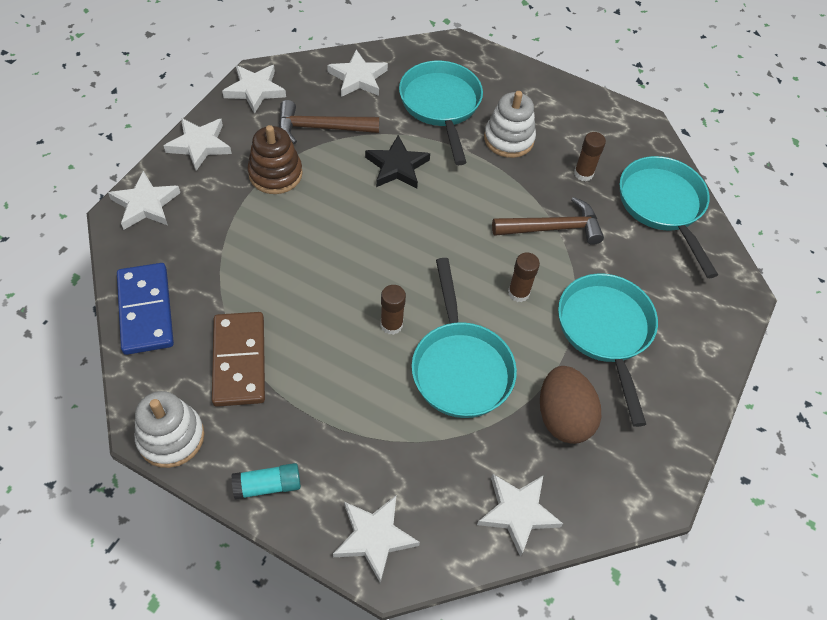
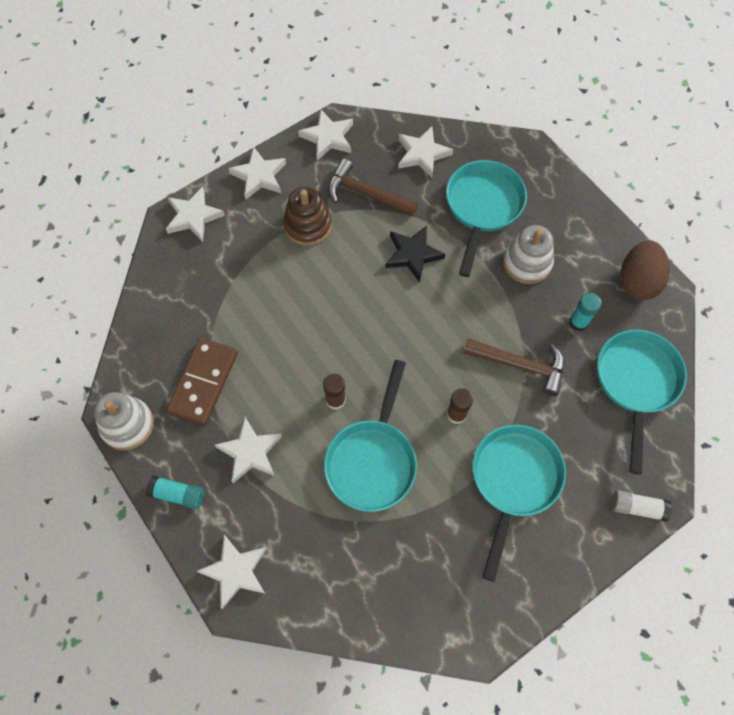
camera: 30 degrees right, 10 degrees up
blue domino [117,263,174,355] -> none
white star [477,474,563,557] -> white star moved to [215,417,282,483]
brown egg [540,366,601,444] -> brown egg moved to [621,240,670,300]
brown glue stick [574,132,606,181] -> turquoise glue stick [569,293,601,331]
none -> white glue stick [612,490,672,522]

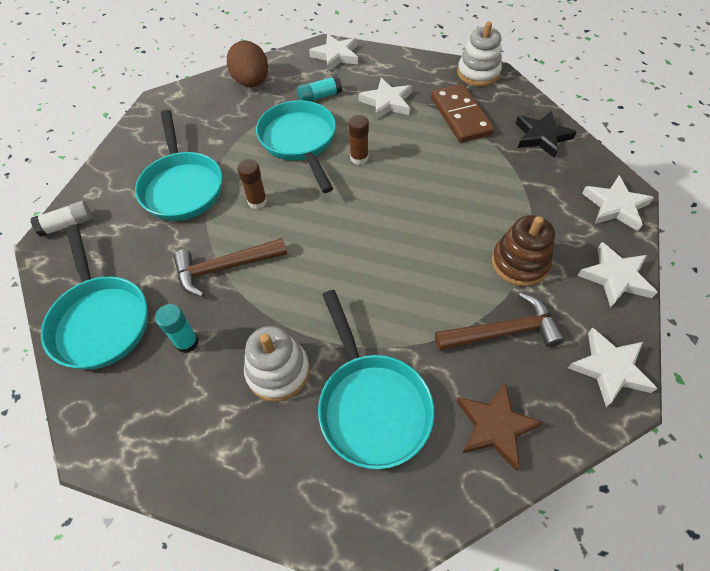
camera: 145 degrees right, 10 degrees down
turquoise glue stick [146,476,204,509] -> turquoise glue stick moved to [297,75,342,102]
black star [385,225,445,282] -> black star moved to [516,111,577,158]
white star [398,126,453,178] -> brown star [456,382,543,470]
brown egg [621,240,670,300] -> brown egg moved to [227,40,268,87]

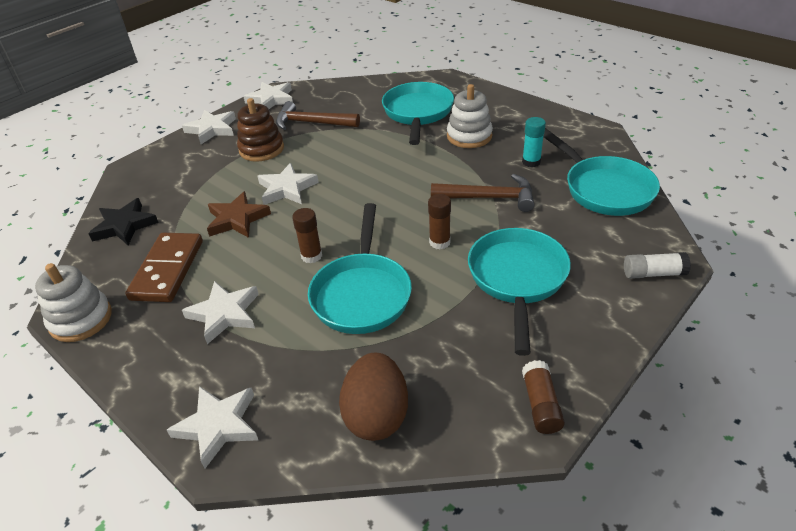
camera: 155 degrees left, 15 degrees down
turquoise pan [41,224,148,370] -> turquoise pan turned 150 degrees clockwise [543,128,660,216]
turquoise glue stick [297,75,342,102] -> none
brown star [456,382,543,470] -> brown star moved to [207,191,271,238]
white star [582,175,654,231] -> white star moved to [258,163,319,205]
none -> brown glue stick [522,360,565,434]

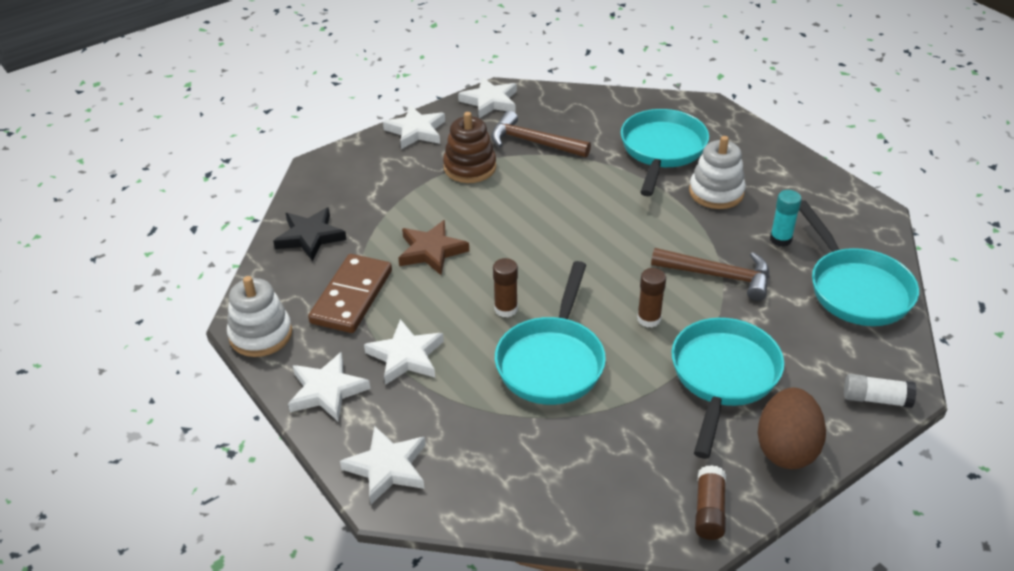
camera: 10 degrees right, 0 degrees up
white star [258,163,319,205] -> white star moved to [288,352,370,421]
brown egg [339,353,408,441] -> brown egg moved to [758,388,826,469]

